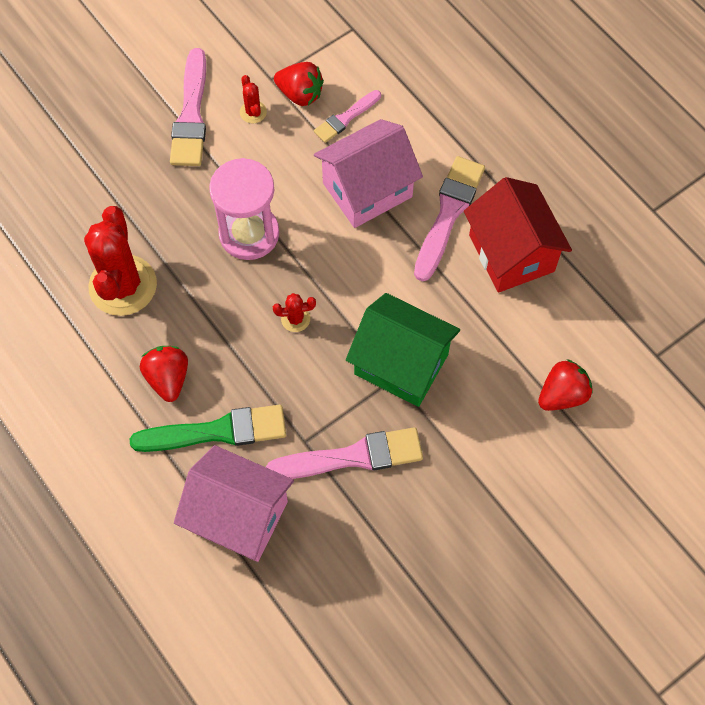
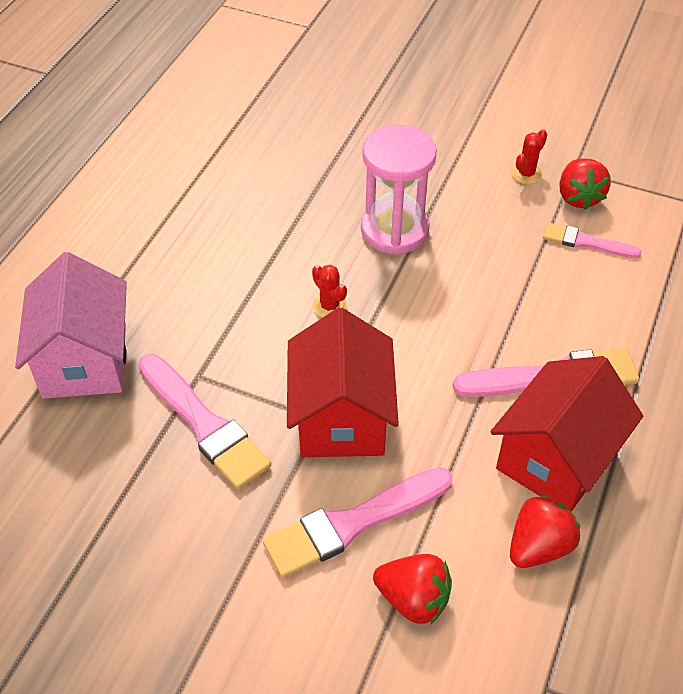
camera: 60 degrees right, 15 degrees down
red cactus [84,206,157,316] -> none
green brush [130,405,286,452] -> none
red strawberry [140,346,188,402] -> red strawberry moved to [510,493,580,568]
pink brush [170,48,206,166] -> pink brush moved to [263,467,453,578]
pink house [314,119,423,228] -> none
green house [346,293,460,407] -> red house [287,308,399,457]

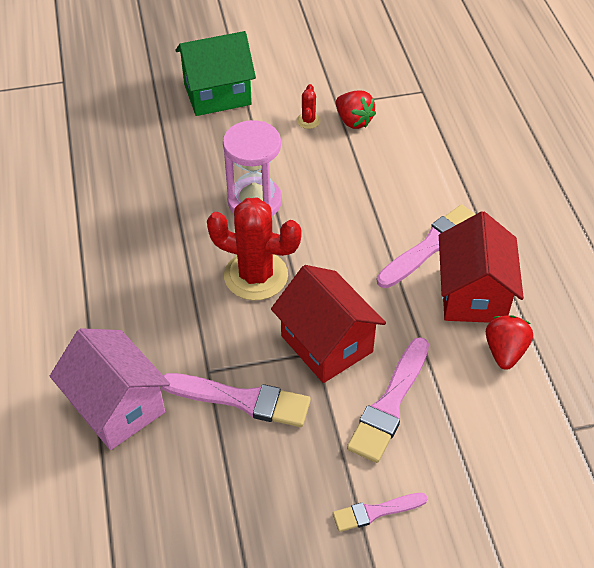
camera: 35 degrees left, 0 degrees up
red cactus [312,265,347,318] -> red cactus [207,197,302,301], size x2.35
red strawberry [373,554,452,624] -> none
pink brush [543,223,642,258] -> pink brush moved to [333,493,428,532]
none -> green house [175,31,256,116]

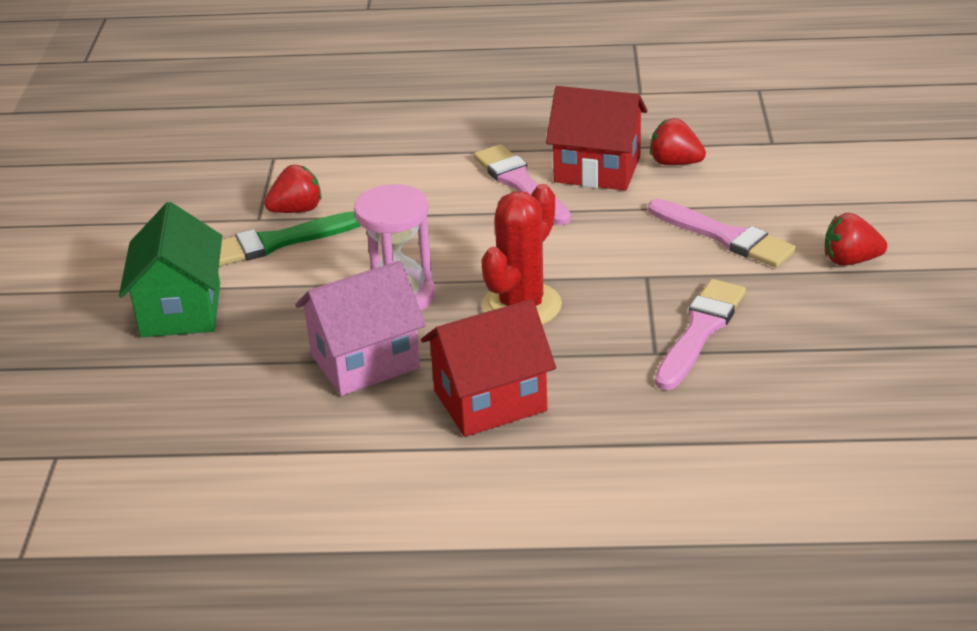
camera: 75 degrees left, 15 degrees down
pink house [50,328,170,450] -> pink house moved to [295,261,426,396]
red house [271,265,386,383] -> red house moved to [421,299,556,437]
red cactus [297,84,321,129] -> green brush [219,211,361,266]
pink brush [333,493,428,532] -> red strawberry [825,213,887,266]

